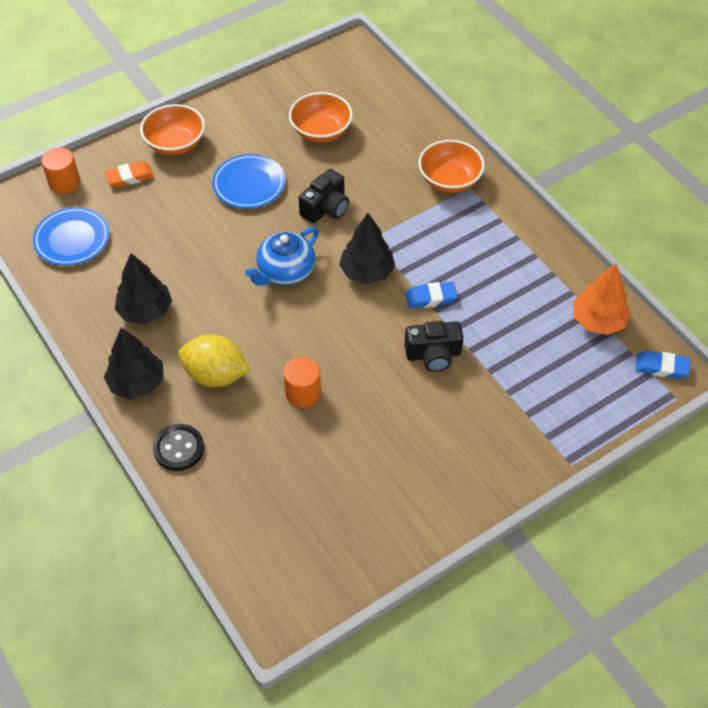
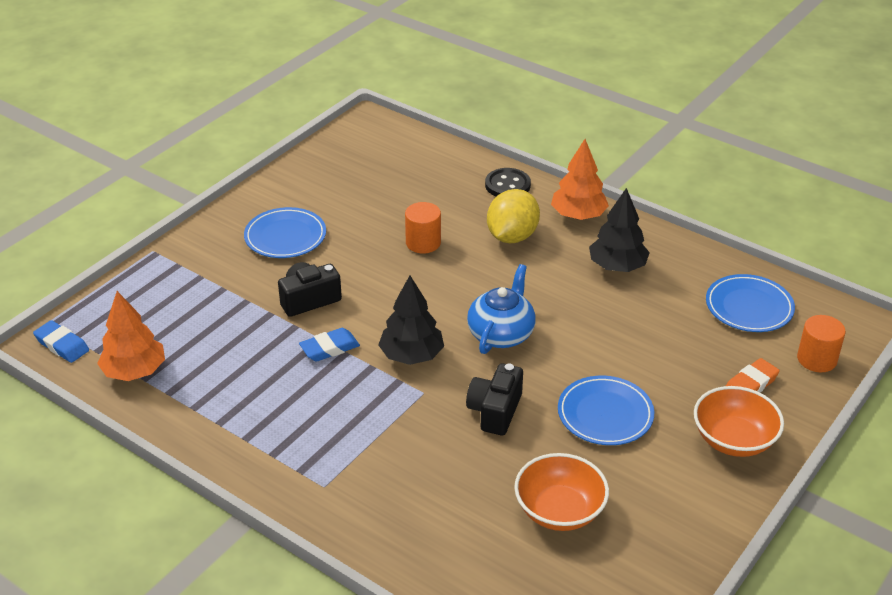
camera: 160 degrees right, 15 degrees down
black tree [104,328,164,399] -> orange tree [551,139,609,220]
yellow lemon [178,334,250,387] -> yellow lemon turned 60 degrees counterclockwise [487,189,540,243]
orange bowl [418,140,485,193] -> none
blue eraser [635,350,690,379] -> blue eraser turned 45 degrees clockwise [33,320,89,363]
none -> blue plate [244,207,326,258]

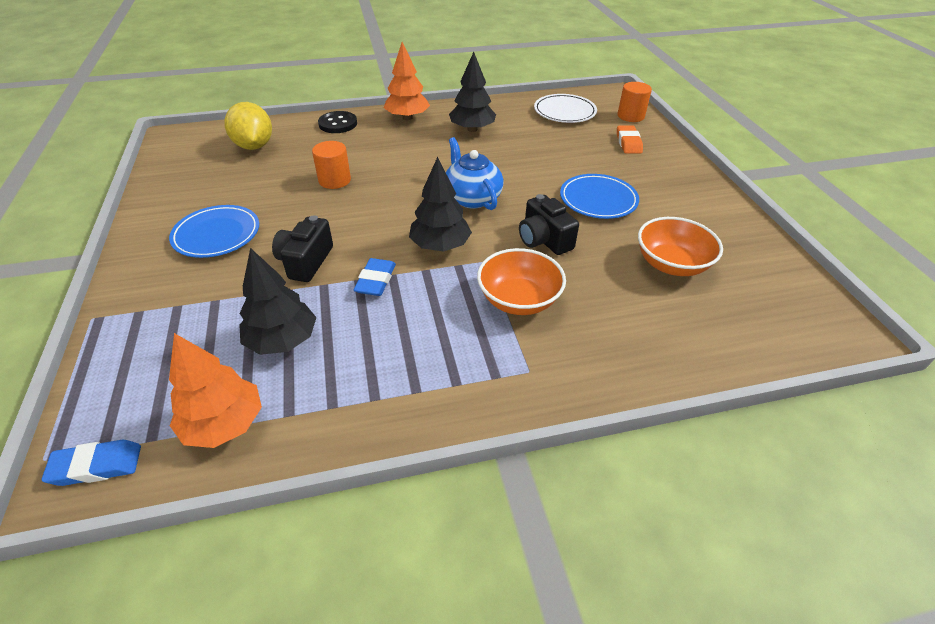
camera: 50 degrees left, 5 degrees up
yellow lemon [487,189,540,243] -> yellow lemon moved to [225,102,272,150]
orange bowl [694,386,784,457] -> orange bowl moved to [477,248,566,315]
blue plate [706,274,795,332] -> white plate [534,94,597,123]
none -> black tree [239,248,317,355]

